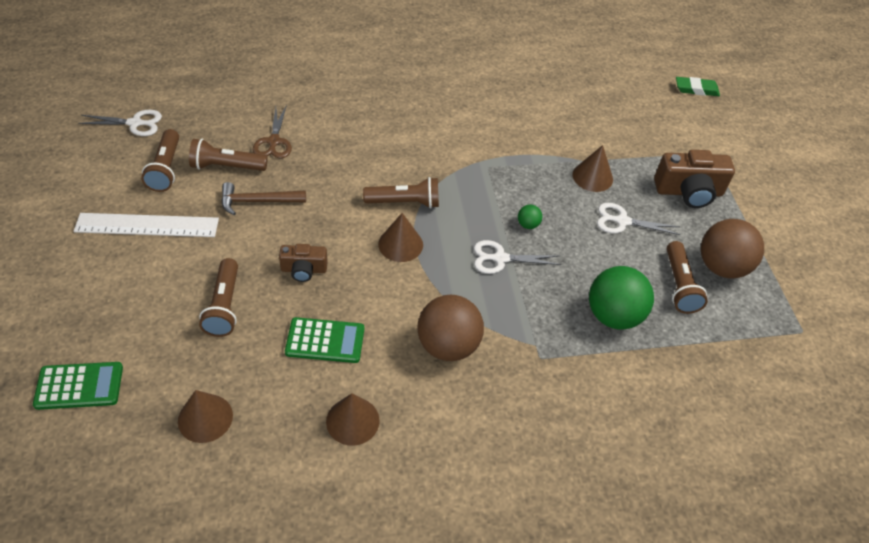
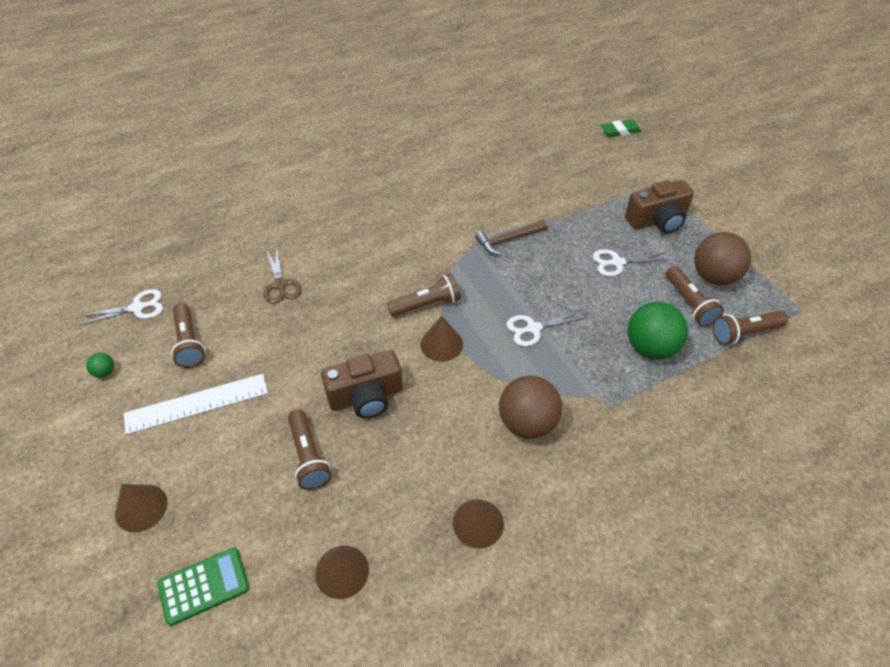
camera: 15 degrees left, 0 degrees up
brown flashlight [189,139,268,171] -> brown flashlight moved to [713,311,788,345]
brown hammer [221,182,306,215] -> brown hammer moved to [475,220,547,255]
brown camera [279,244,328,282] -> brown camera [321,350,403,419], size x1.69
green calculator [285,317,364,363] -> none
green ball [518,205,542,229] -> green ball moved to [86,353,114,378]
brown cone [573,145,613,192] -> brown cone moved to [115,484,167,532]

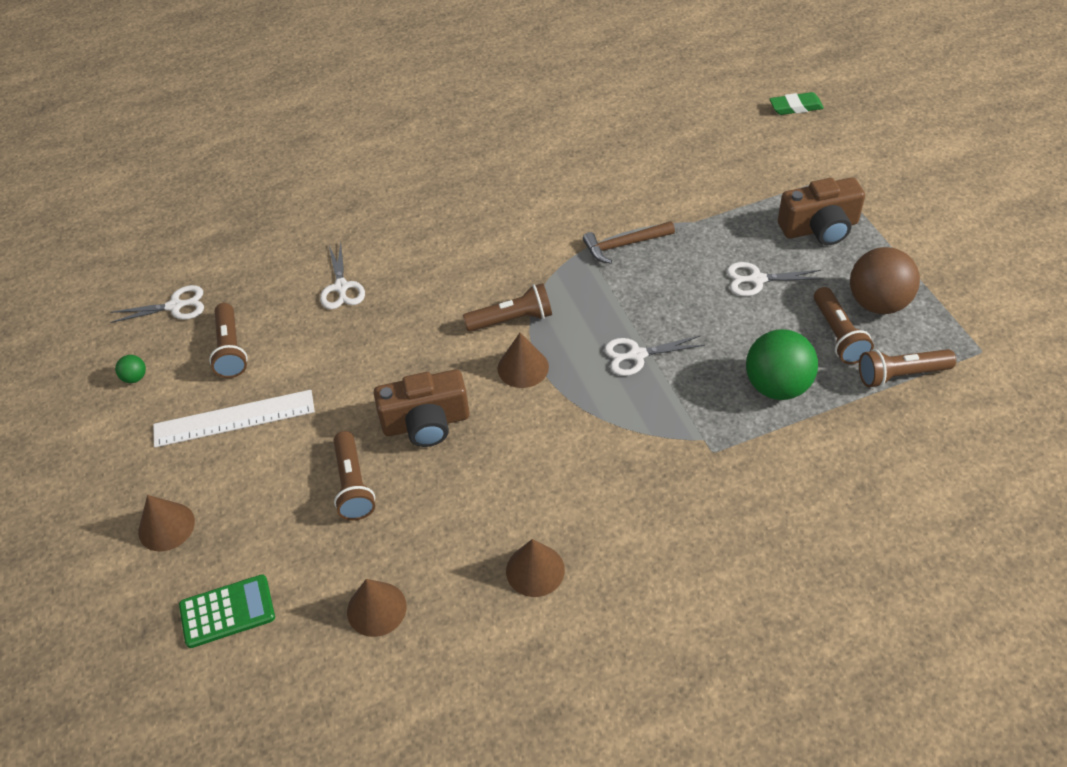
camera: 10 degrees right, 0 degrees up
brown scissors [264,247,302,304] -> white scissors [320,242,365,309]
brown ball [499,375,562,439] -> none

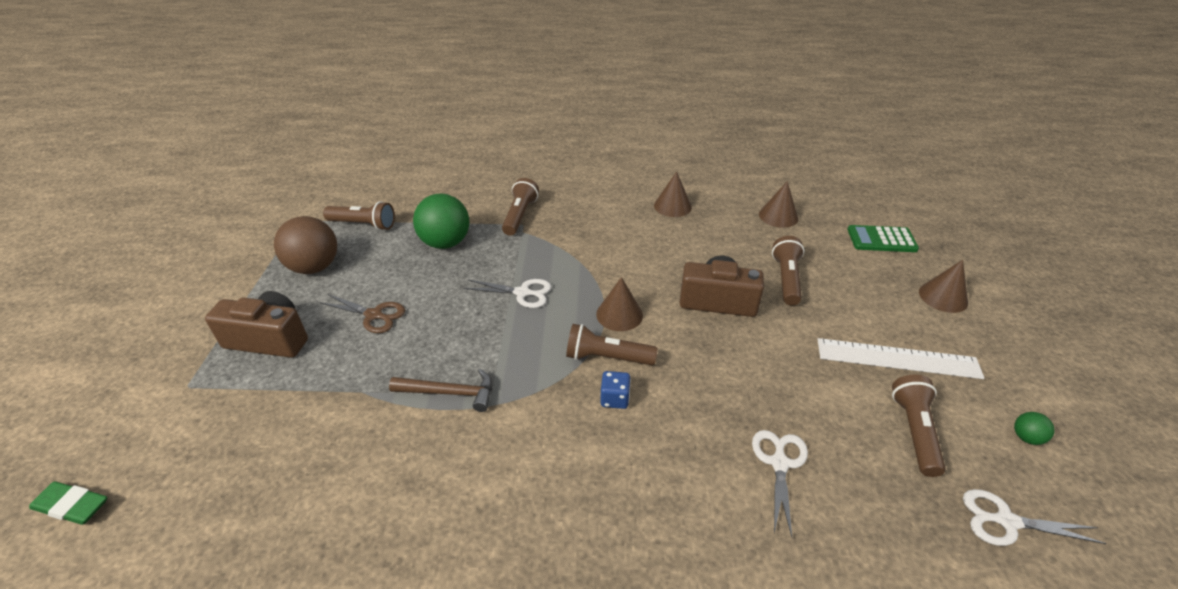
camera: 160 degrees left, 10 degrees down
white scissors [727,262,824,296] -> brown scissors [319,294,405,333]
brown flashlight [814,287,874,364] -> brown flashlight moved to [502,178,539,236]
none -> blue dice [600,371,631,409]

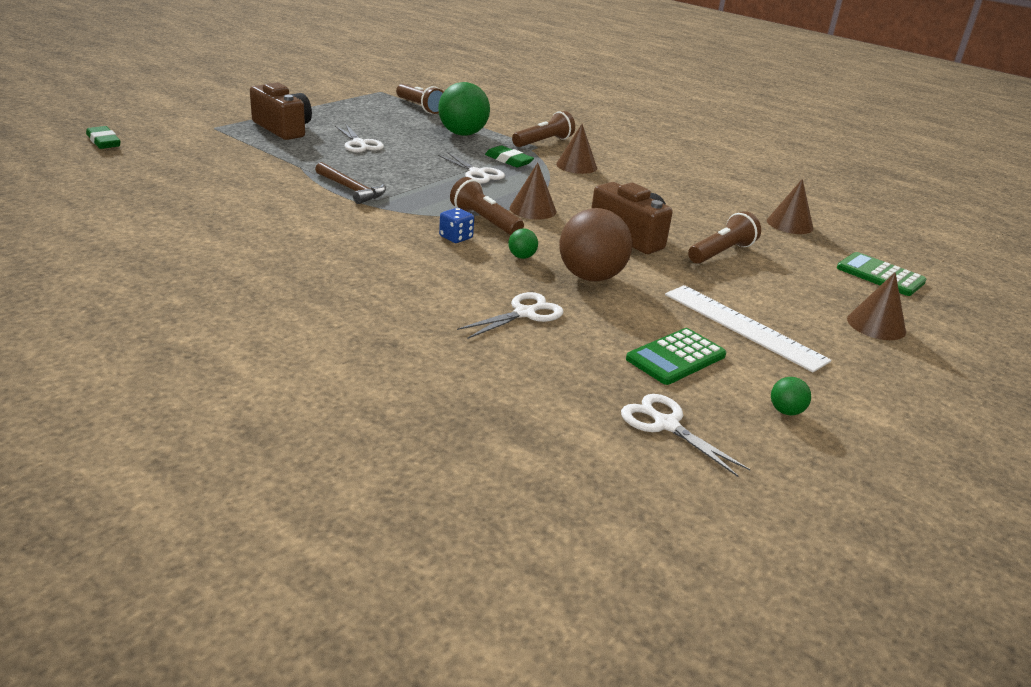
camera: 35 degrees right, 10 degrees down
brown ball [274,216,337,274] -> brown ball moved to [559,208,632,281]
brown scissors [319,294,405,333] -> white scissors [335,124,384,153]
brown cone [654,171,692,217] -> brown cone moved to [556,124,597,174]
brown flashlight [892,375,946,477] -> green calculator [626,328,727,385]
none -> green eraser [485,146,534,167]
none -> green ball [508,228,538,259]

